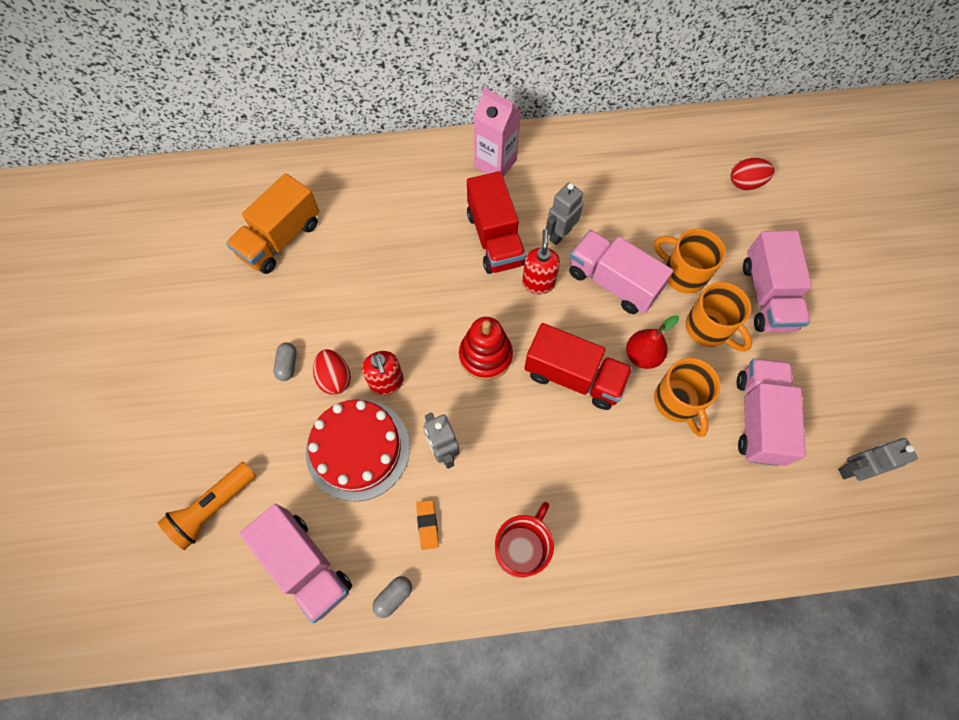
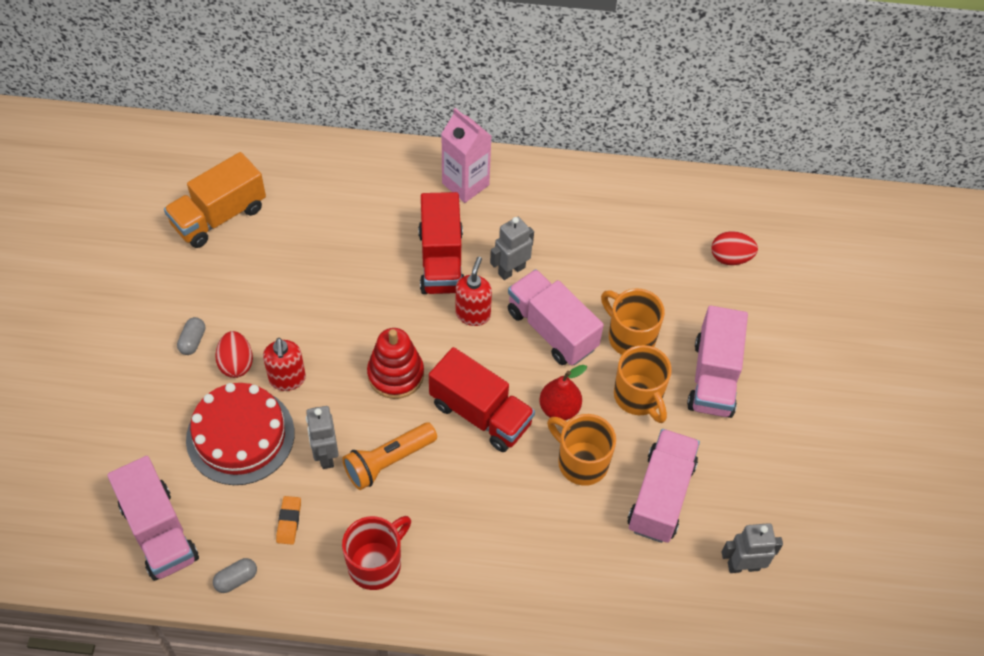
camera: 10 degrees right, 10 degrees down
orange flashlight [158,462,256,550] -> orange flashlight moved to [342,422,437,490]
orange mug [654,358,721,437] -> orange mug turned 135 degrees clockwise [547,414,616,486]

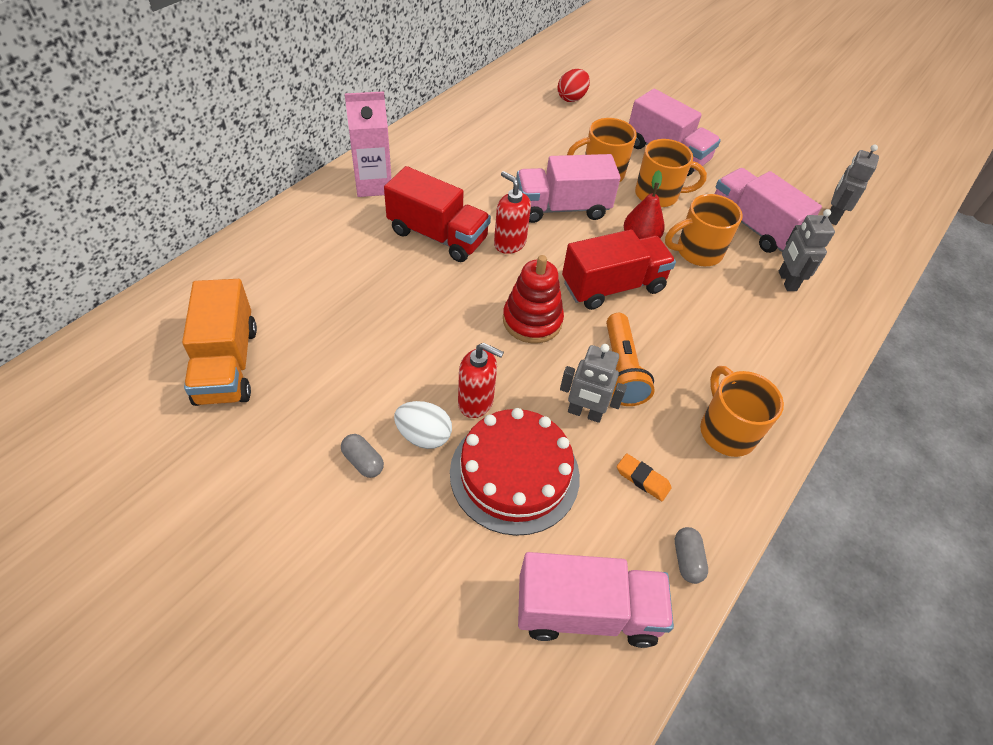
camera: 60 degrees left, 5 degrees down
red egg [215,331,253,378] -> white egg [394,401,452,449]
red mug [342,516,411,590] -> orange mug [700,366,784,457]
grey robot [490,217,534,280] -> grey robot moved to [779,209,835,291]

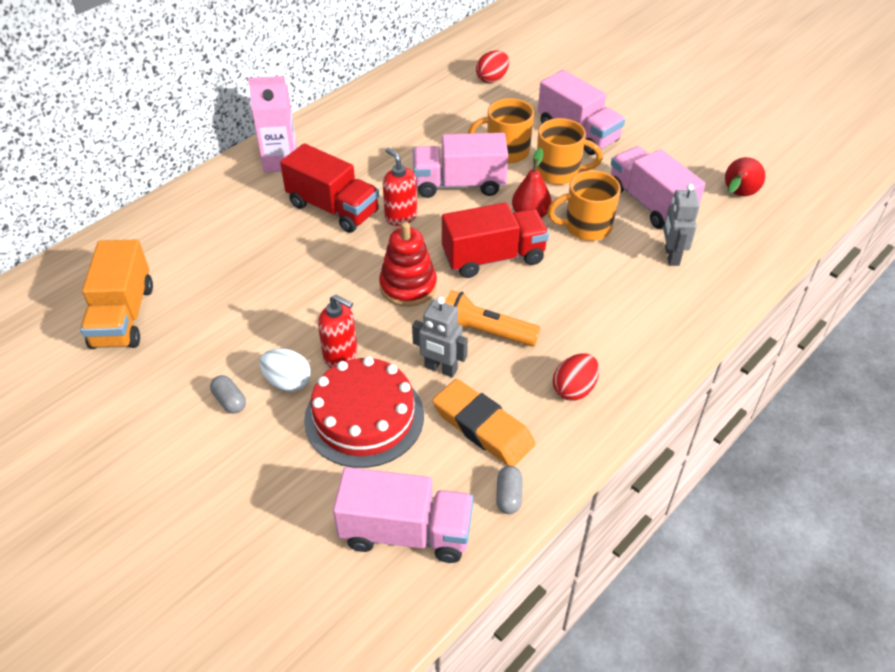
camera: 10 degrees right, 5 degrees down
orange flashlight [606,313,655,406] -> orange flashlight turned 105 degrees clockwise [445,290,540,347]
orange eraser [617,453,672,501] -> orange eraser [432,379,535,466], size x2.04
orange mug [700,366,784,457] -> red egg [553,353,599,401]
grey robot [828,144,879,225] -> red pear [725,157,765,196]

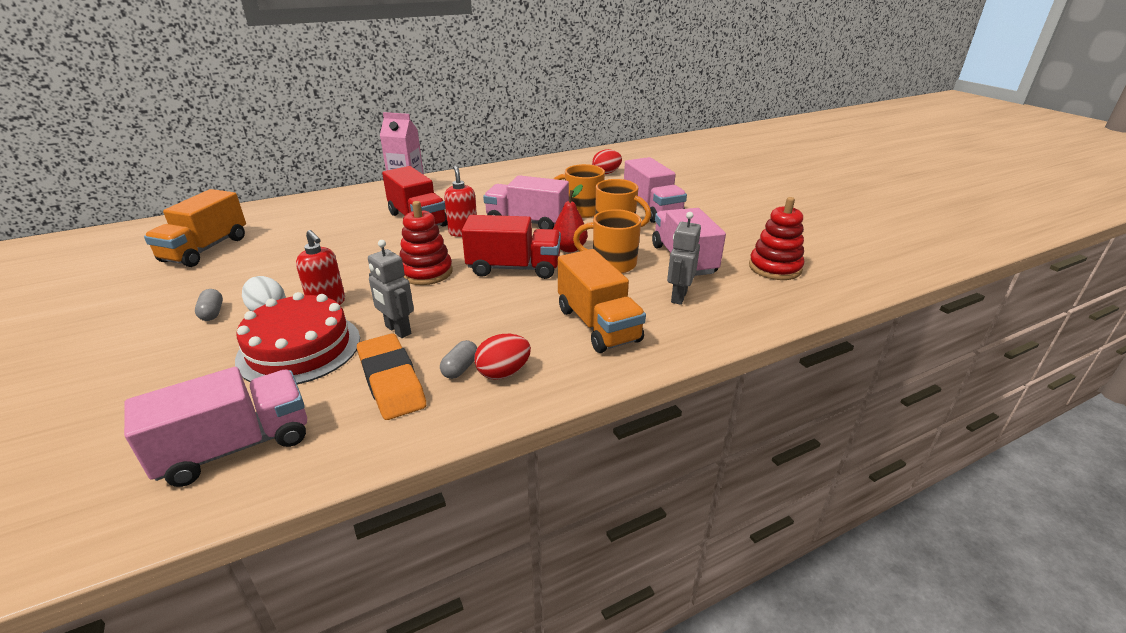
camera: 20 degrees right, 15 degrees down
pink truck [333,467,474,563] -> pink truck turned 60 degrees counterclockwise [124,367,307,487]
orange flashlight [445,290,540,347] -> none
grey capsule [496,466,523,514] -> grey capsule moved to [440,340,477,379]
red pear [725,157,765,196] -> red stacking toy [749,197,804,280]
none -> orange truck [558,249,646,353]

